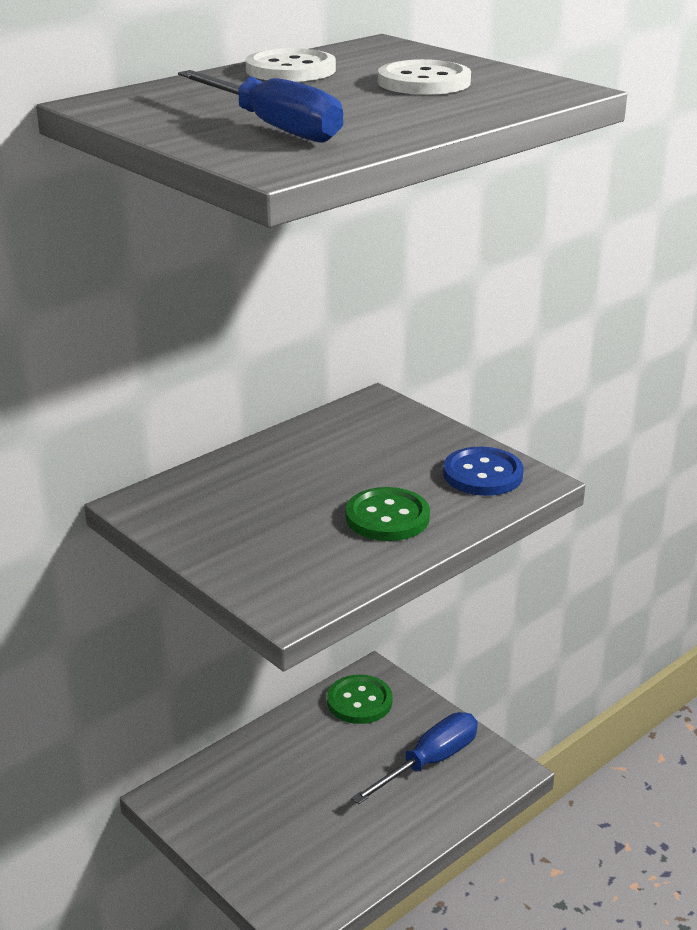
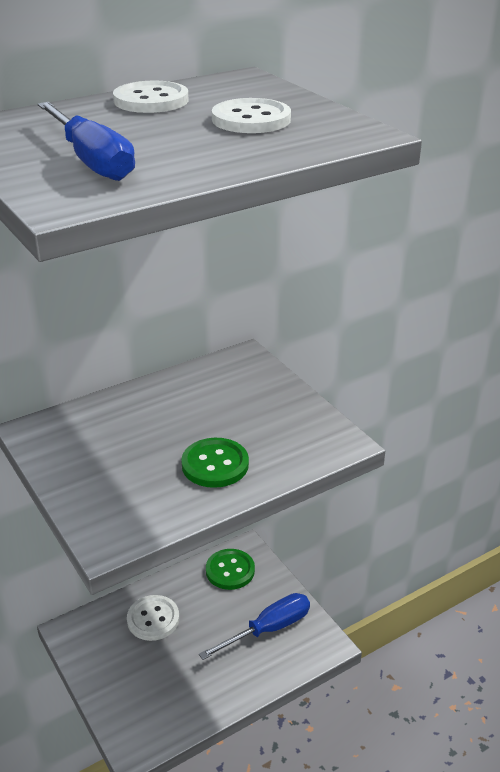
camera: 10 degrees right, 5 degrees up
blue button [443,447,524,496] -> none
none -> white button [127,595,179,641]

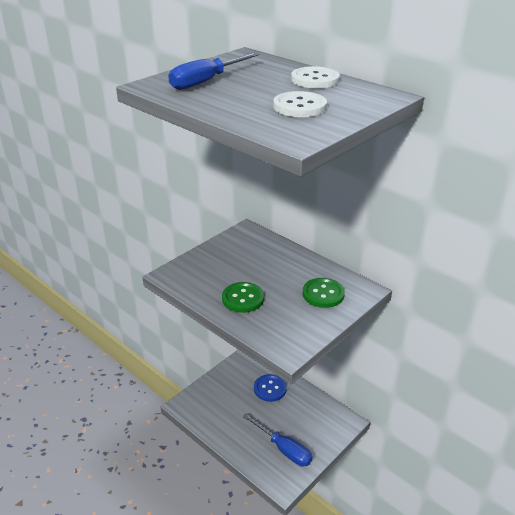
camera: 75 degrees right, 0 degrees up
white button [127,595,179,641] -> blue button [254,374,287,402]
green button [206,549,255,590] -> green button moved to [302,278,345,308]

